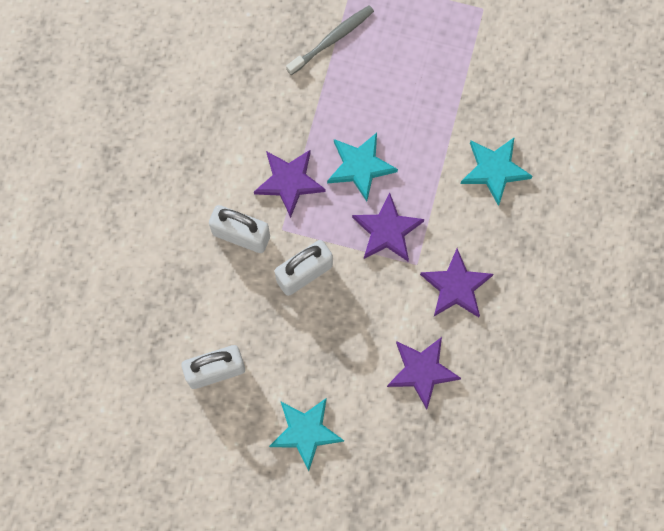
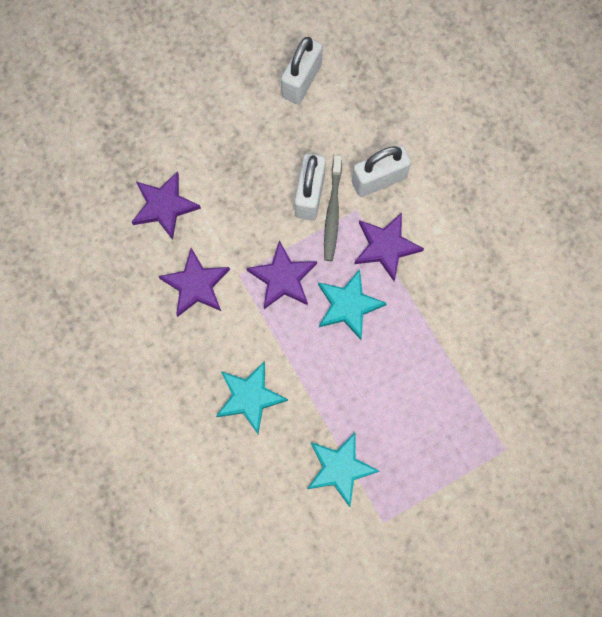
camera: 135 degrees right, 0 degrees up
turquoise star [269,398,344,471] -> turquoise star moved to [307,432,380,507]
grey toothbrush [286,5,374,75] -> grey toothbrush moved to [324,155,342,261]

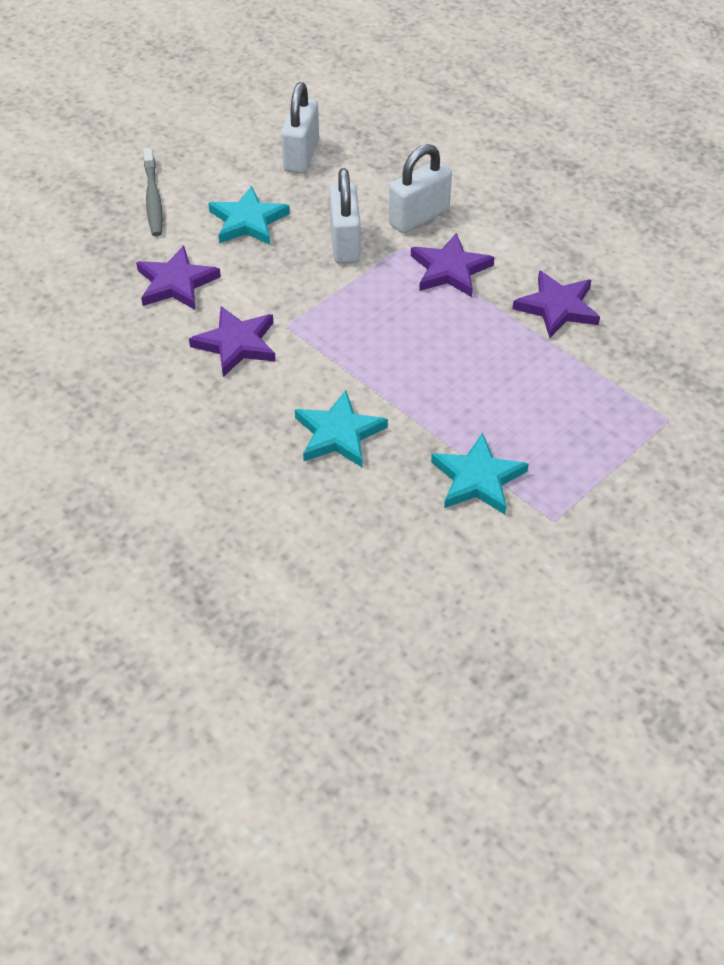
camera: 15 degrees left, 25 degrees down
purple star [246,240,317,309] -> purple star moved to [512,270,600,338]
turquoise star [318,269,387,340] -> turquoise star moved to [208,186,290,245]
grey toothbrush [324,155,342,261] -> grey toothbrush moved to [143,147,163,236]

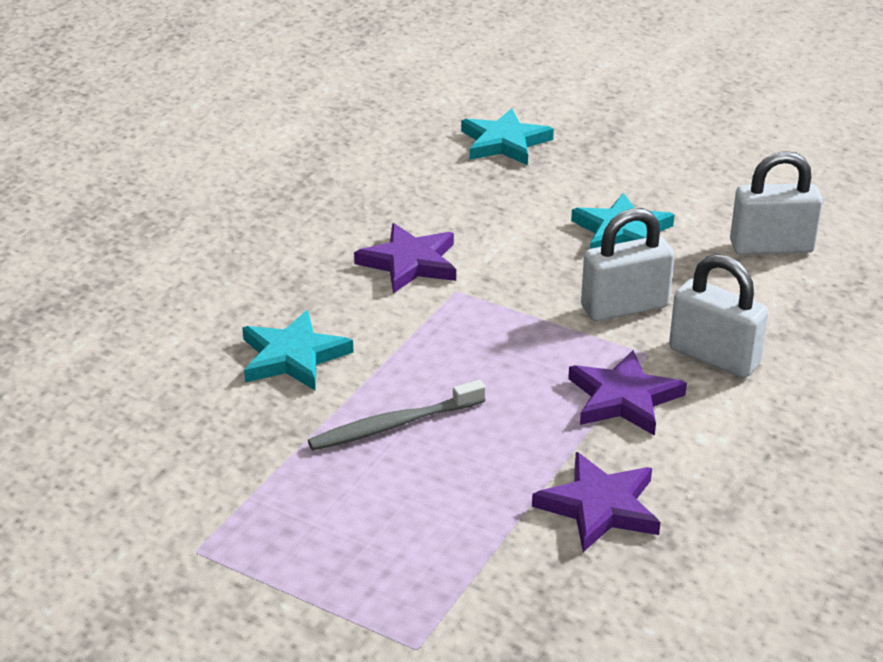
camera: 75 degrees right, 15 degrees down
purple star [136,245,221,310] -> none
grey toothbrush [143,147,163,236] -> grey toothbrush moved to [308,380,486,450]
turquoise star [431,433,529,514] -> turquoise star moved to [461,108,554,165]

